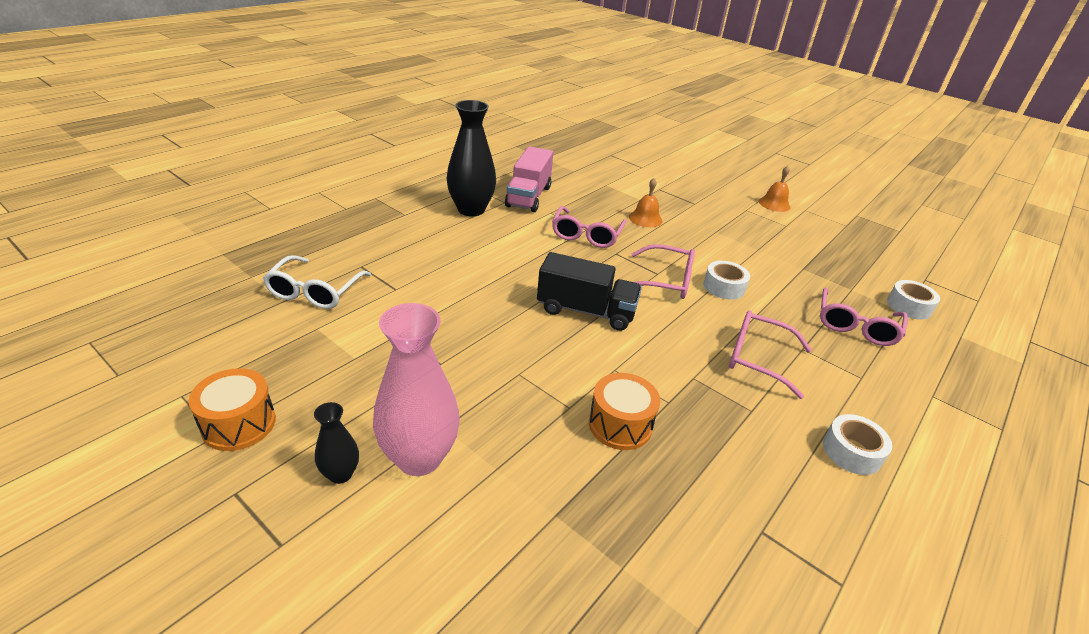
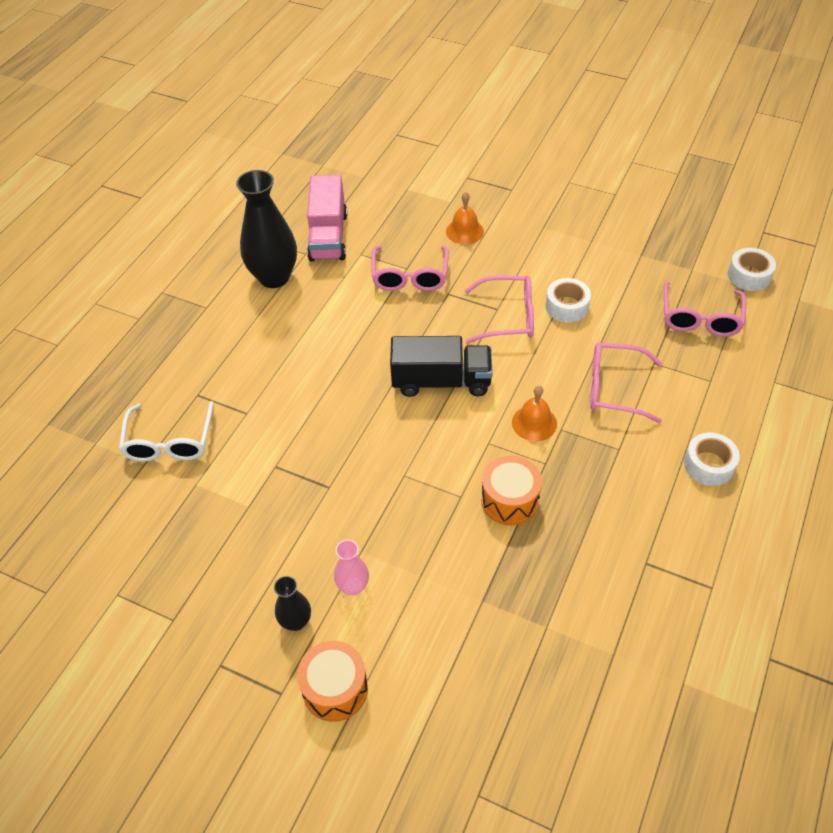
camera: 10 degrees left, 15 degrees up
orange drum [189,368,276,451] -> orange drum moved to [297,641,368,722]
pink vase [373,303,460,476] -> pink vase [334,540,369,595], size x0.49
orange bell [759,166,790,212] -> orange bell moved to [512,386,557,441]

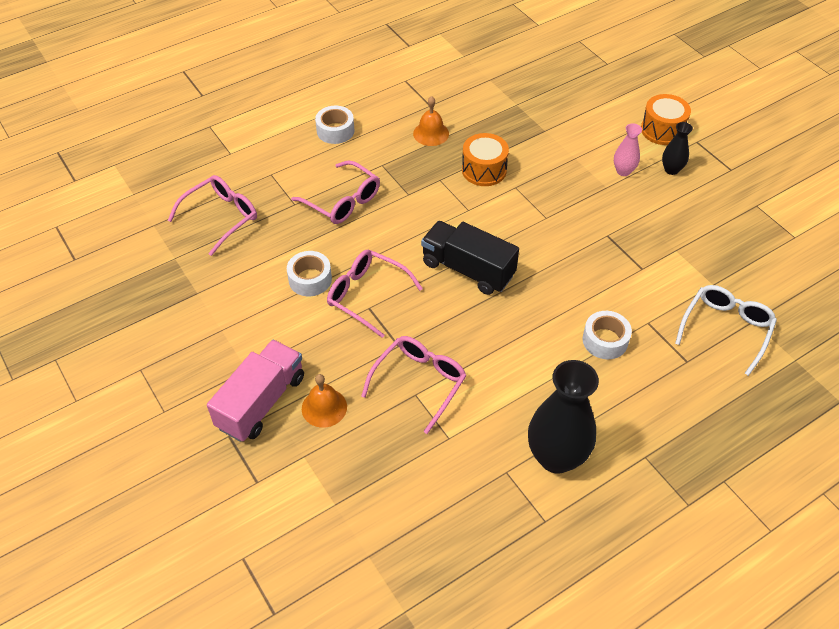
camera: 150 degrees left, 0 degrees up
pink truck [307,175,347,261] -> pink truck moved to [207,339,304,442]
orange bell [512,386,557,441] -> orange bell moved to [413,96,449,146]
white tape [728,248,776,291] -> white tape moved to [583,311,632,359]

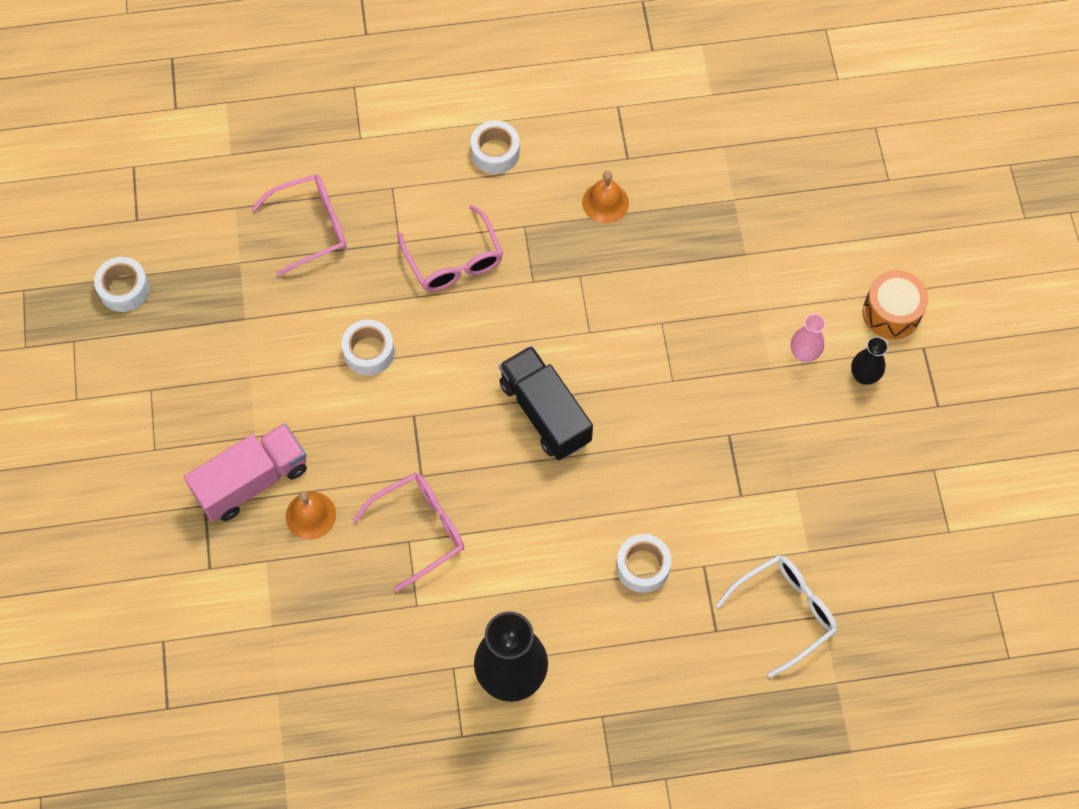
camera: 25 degrees right, 15 degrees up
pink glasses [327,250,423,338] -> none
orange drum [462,133,509,186] -> none
none -> white tape [94,257,150,312]

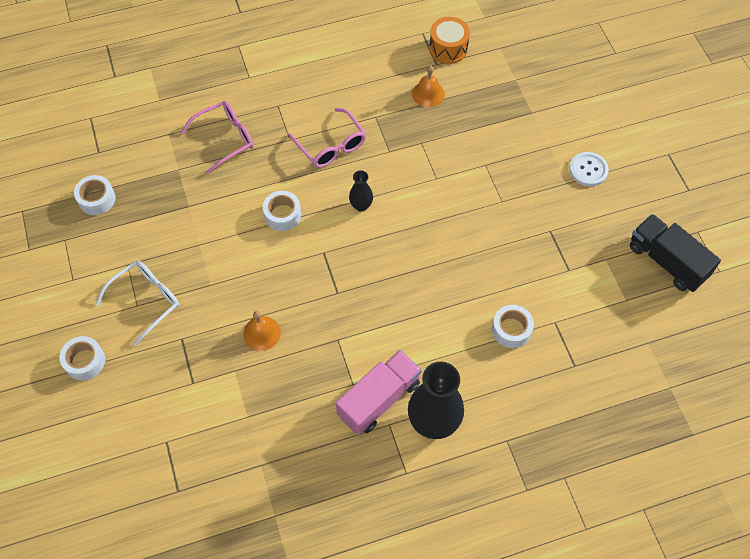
camera: 10 degrees left, 5 degrees down
pink truck [184,423,307,522] -> pink truck moved to [336,350,422,435]
pink glasses [352,473,464,592] -> none
white tape [470,121,520,174] -> white tape moved to [60,336,105,381]
black truck [499,346,593,460] -> black truck moved to [630,214,721,292]
white glasses [716,555,837,678] -> white glasses moved to [96,260,180,346]
pink vase [791,314,826,362] -> white button [569,152,609,186]
black vase [851,337,888,385] -> black vase moved to [349,170,373,212]
orange drum [863,270,928,339] -> orange drum moved to [429,17,470,64]

